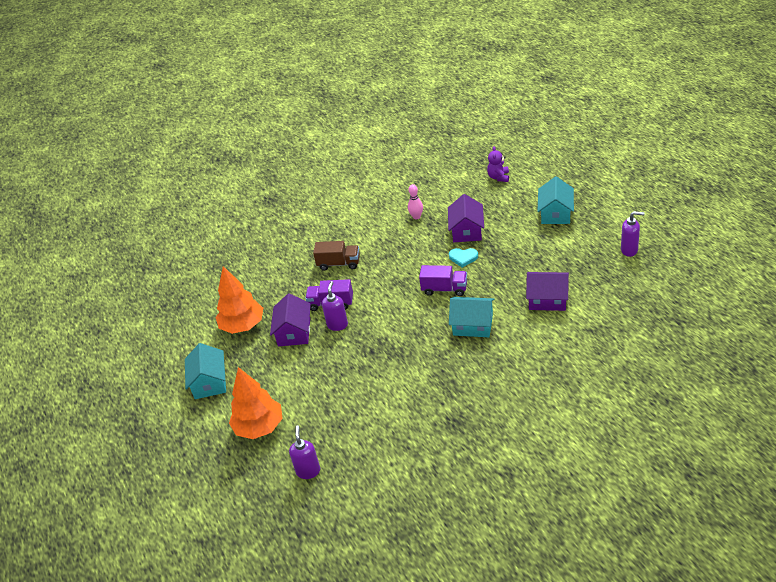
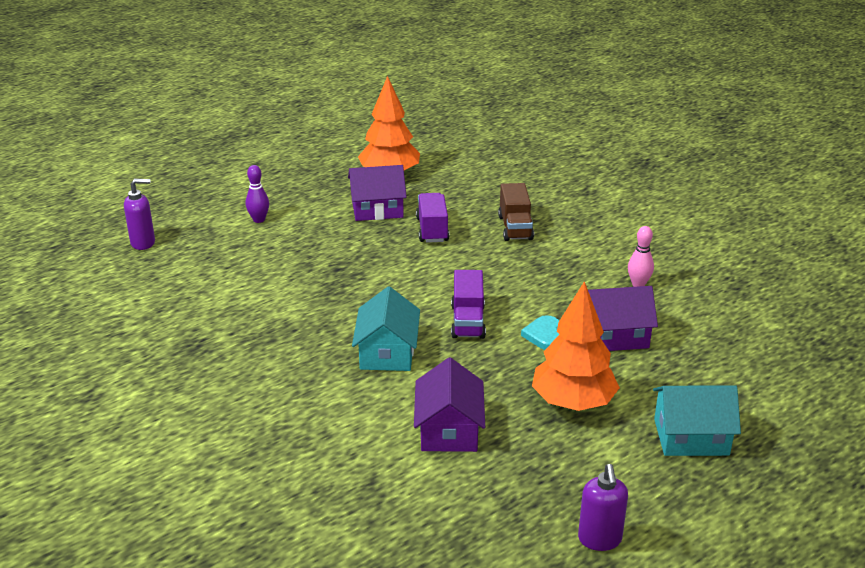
camera: 75 degrees right, 10 degrees down
turquoise house [185,343,226,399] -> none
orange tree [229,367,282,439] -> orange tree moved to [532,281,620,411]
purple soap dispenser [322,281,348,331] -> none
purple teddy bear [487,146,509,182] -> none
none -> purple bowling pin [246,165,269,223]

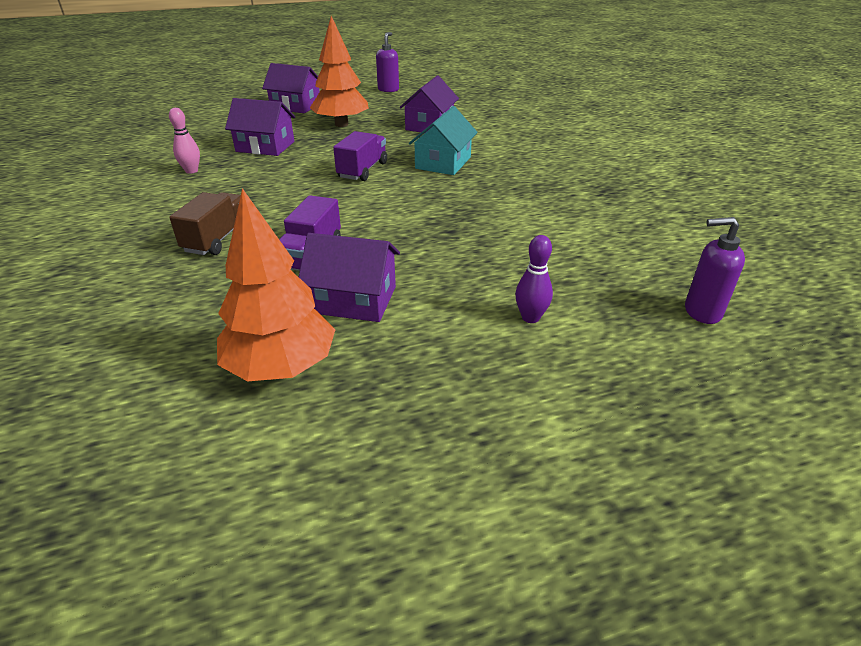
camera: 160 degrees left, 5 degrees up
turquoise heart [521,315,559,350] -> none
turquoise house [653,385,741,456] -> purple house [262,63,320,113]

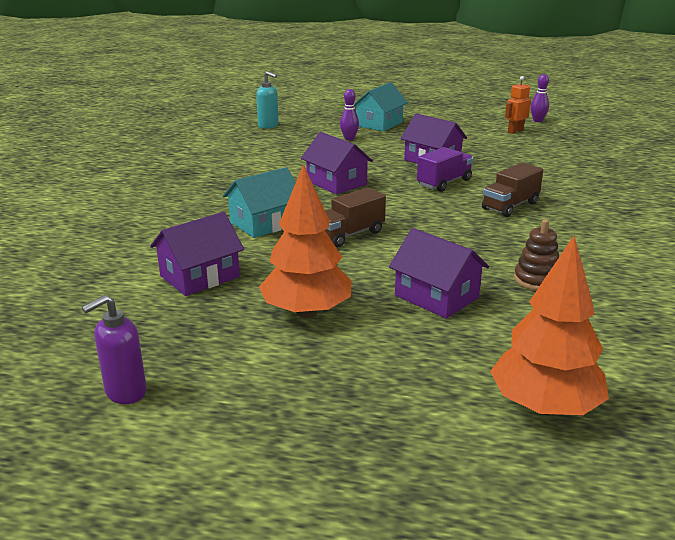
camera: 150 degrees left, 10 degrees down
pink bowling pin [169,108,200,174] -> brown stacking toy [514,220,559,291]
orange tree [217,188,336,381] -> orange tree moved to [490,236,609,415]
purple house [262,63,320,113] -> purple house moved to [301,132,373,195]
purple truck [333,131,387,181] -> brown truck [325,187,386,247]
purple soap dispenser [685,217,745,324] -> turquoise soap dispenser [256,71,279,129]
none -> turquoise house [354,82,408,131]
none -> orange robot [505,76,531,134]
none -> purple bowling pin [531,74,549,122]

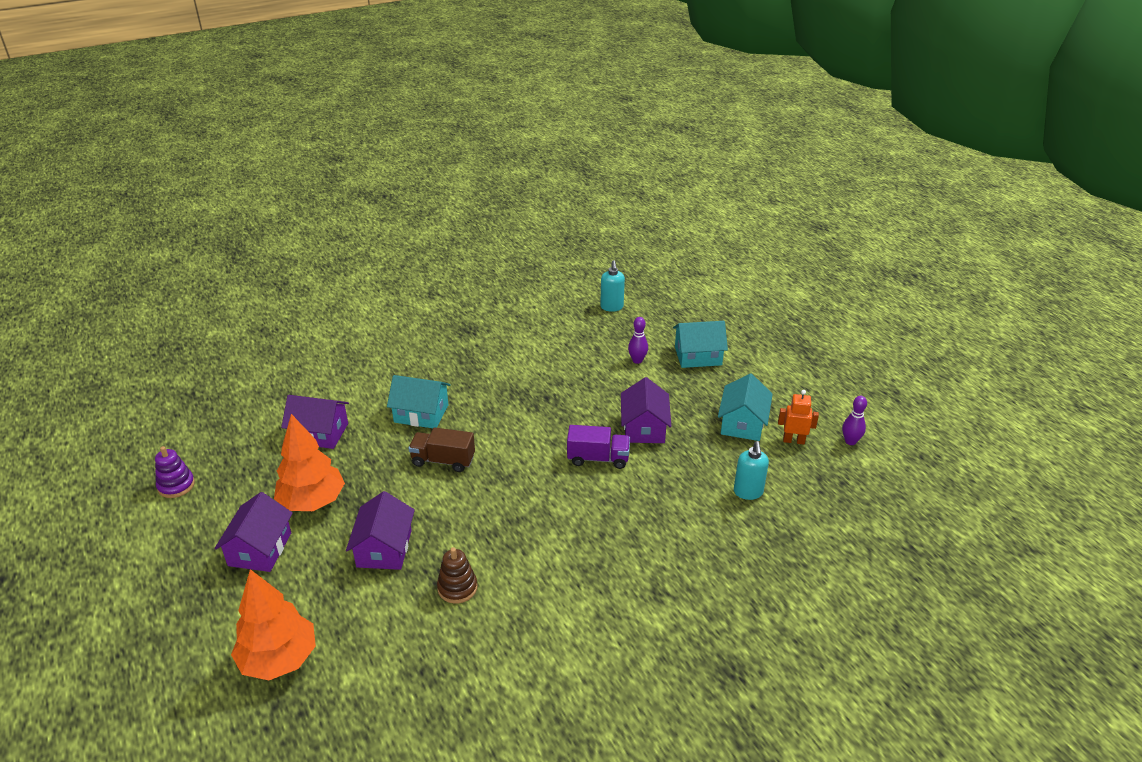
camera: 50 degrees right, 10 degrees up
purple soap dispenser [82,295,147,404] -> purple stacking toy [155,446,195,498]
purple house [301,132,373,195] -> purple house moved to [214,492,293,572]
brown truck [482,163,543,217] -> none
none -> turquoise house [718,373,773,441]
none -> turquoise soap dispenser [734,441,769,500]

